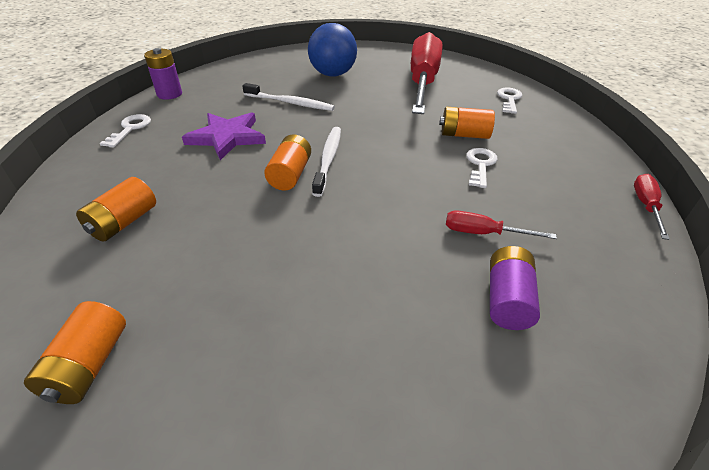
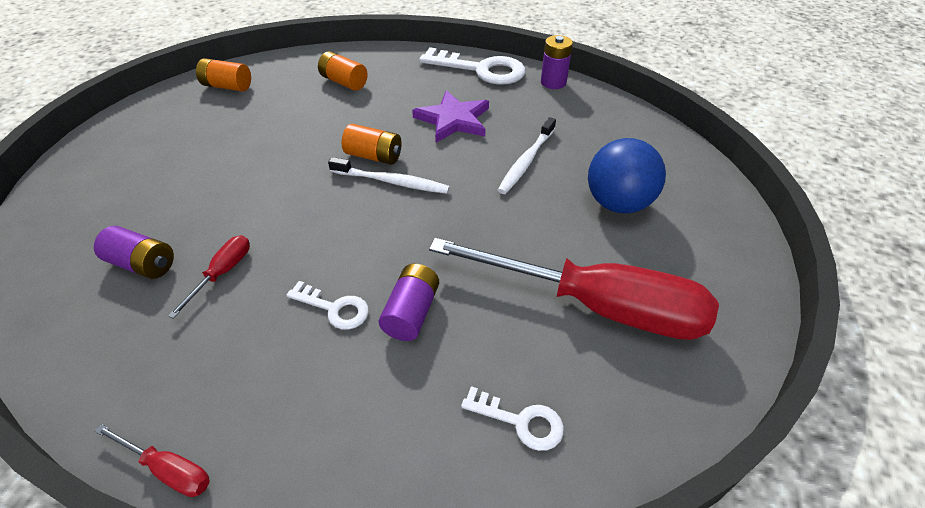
camera: 100 degrees right, 5 degrees up
white key [99,114,151,148] -> white key [419,47,526,85], size x1.91
orange battery [439,107,495,139] -> purple battery [379,264,439,341]

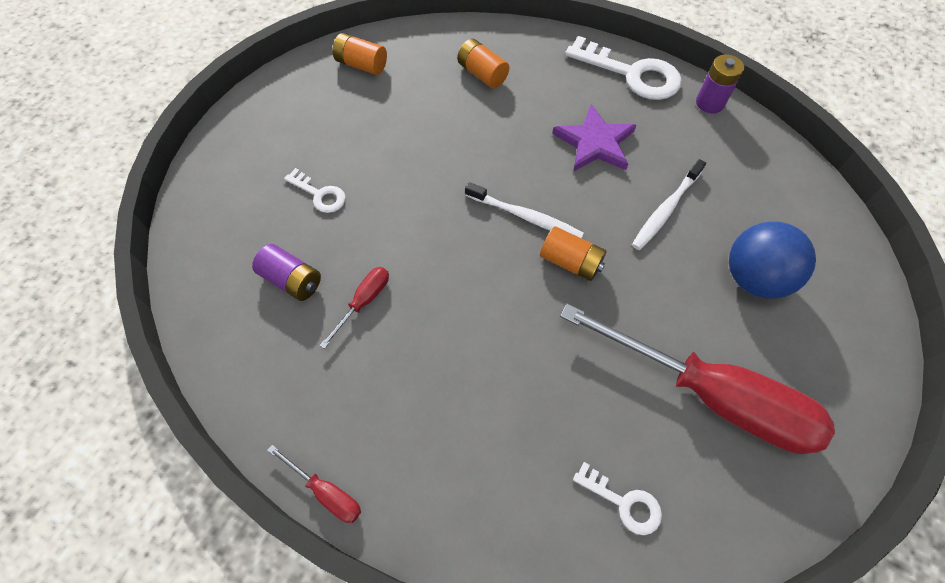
camera: 10 degrees right, 15 degrees up
white key [286,281,369,329] -> white key moved to [284,168,346,213]
orange battery [342,124,402,165] -> orange battery moved to [540,226,607,281]
purple battery [379,264,439,341] -> none

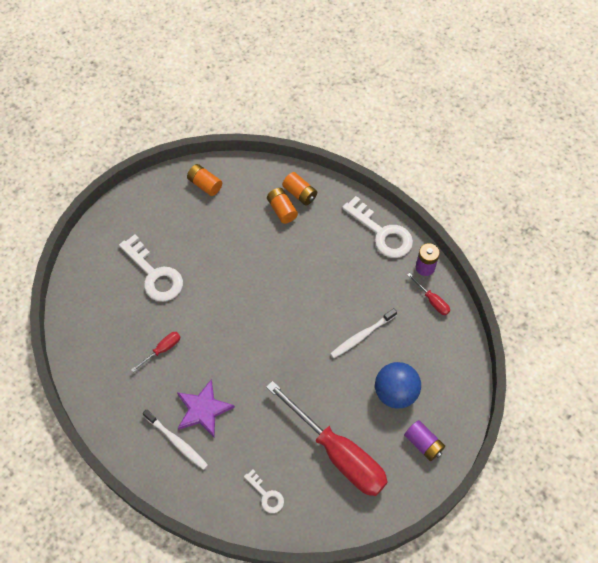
camera: 15 degrees right, 0 degrees up
purple battery [252,244,321,301] -> purple battery moved to [404,420,445,461]
red screwdriver [267,445,361,523] -> red screwdriver moved to [407,273,450,315]
white key [284,168,346,213] -> white key [119,234,183,302], size x1.91
white toothbrush [465,182,584,238] -> white toothbrush moved to [143,409,208,470]
orange battery [540,226,607,281] -> orange battery moved to [282,172,317,205]
purple star [552,104,637,171] -> purple star moved to [177,379,235,437]

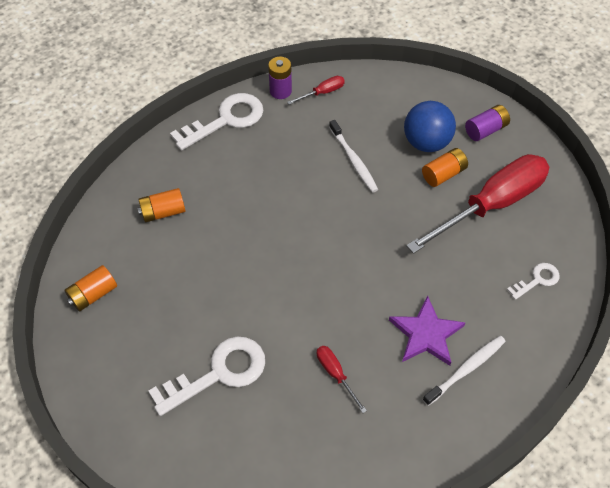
camera: 80 degrees left, 5 degrees down
orange battery [282,172,317,205] -> orange battery moved to [422,148,468,187]

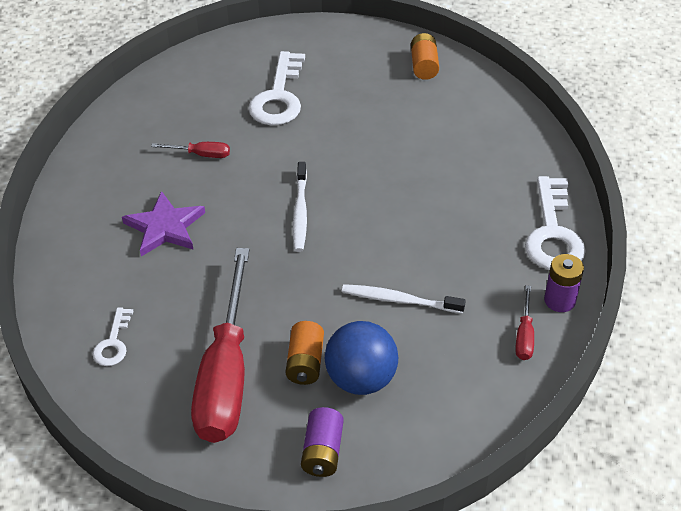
camera: 130 degrees right, 10 degrees down
orange battery [138,188,185,222] -> none
white toothbrush [423,336,506,406] -> white toothbrush moved to [293,162,307,252]

